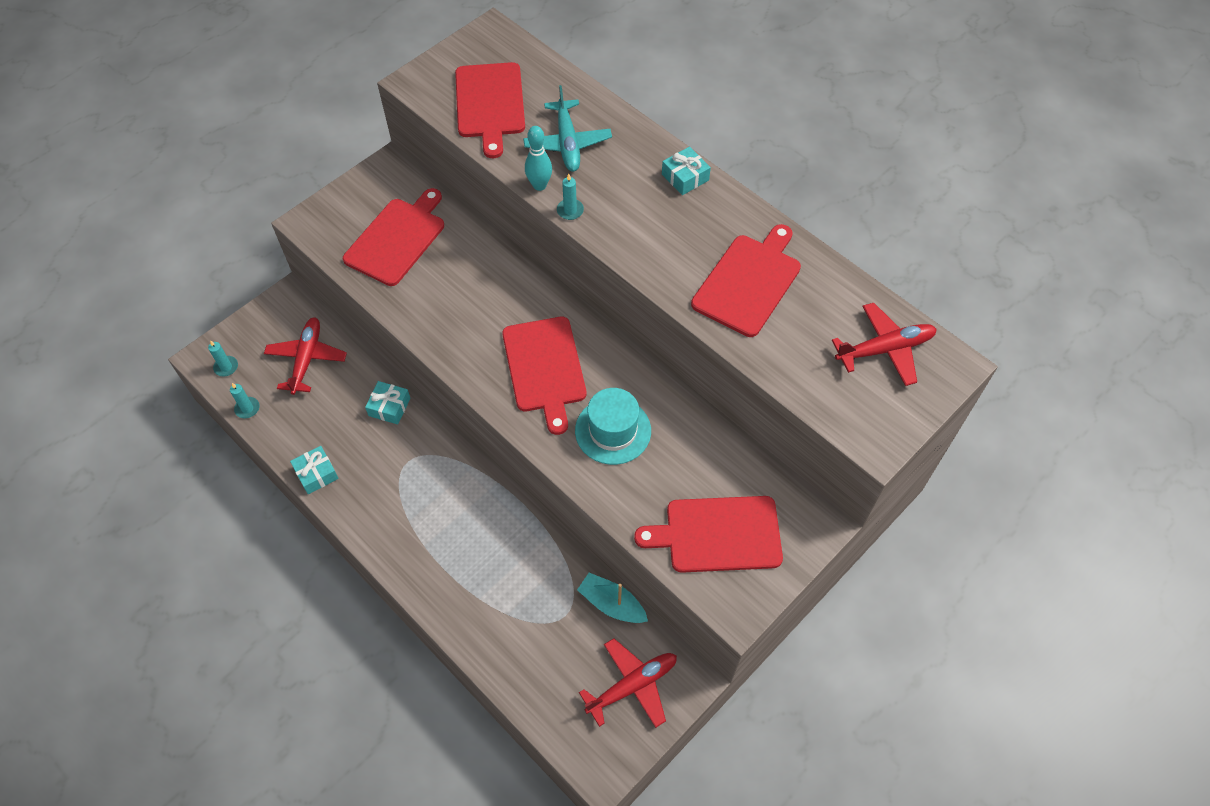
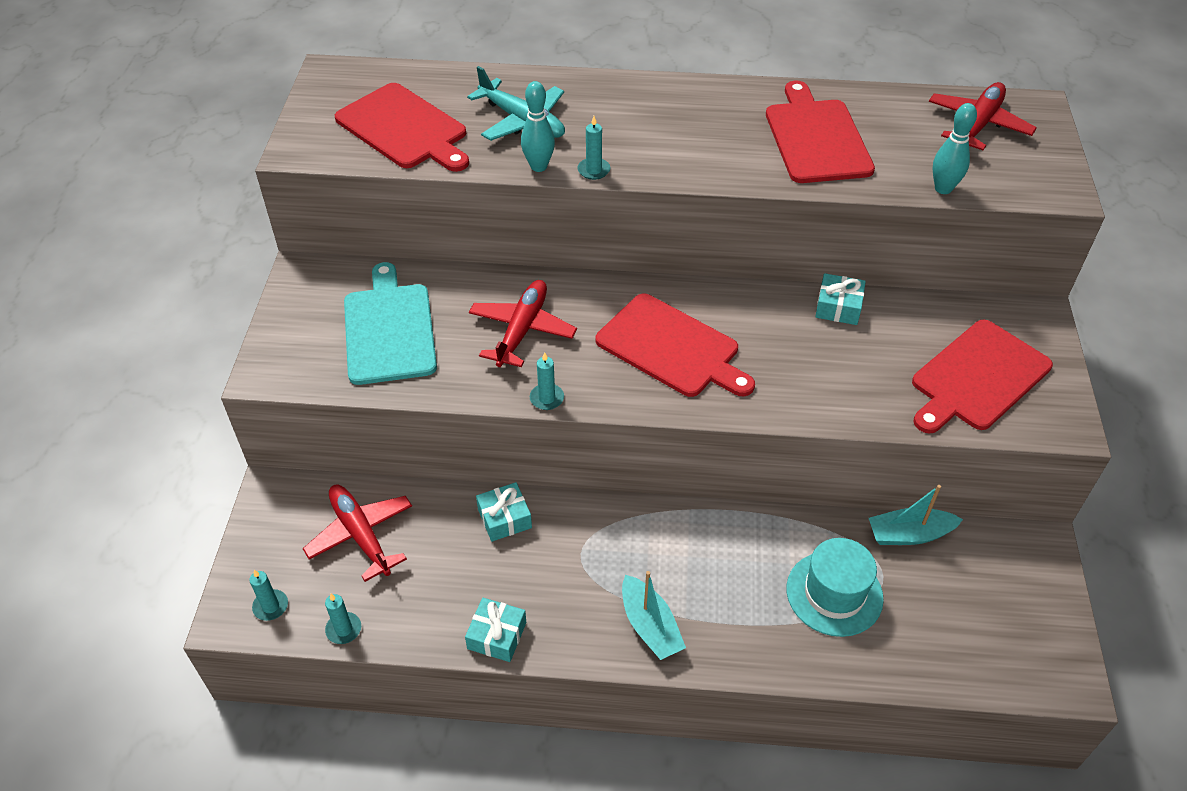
camera: 40 degrees left, 10 degrees down
red cutting board [343,188,444,286] -> turquoise cutting board [344,262,437,385]
turquoise hat [575,388,651,465] -> turquoise hat moved to [786,538,884,637]
red plane [579,638,677,728] -> red plane moved to [469,280,577,367]
turquoise gift [662,147,711,195] -> turquoise gift moved to [815,273,866,325]
none -> turquoise candle [530,352,564,410]
none -> turquoise boat [622,571,686,660]
none -> turquoise bowling pin [933,103,977,194]

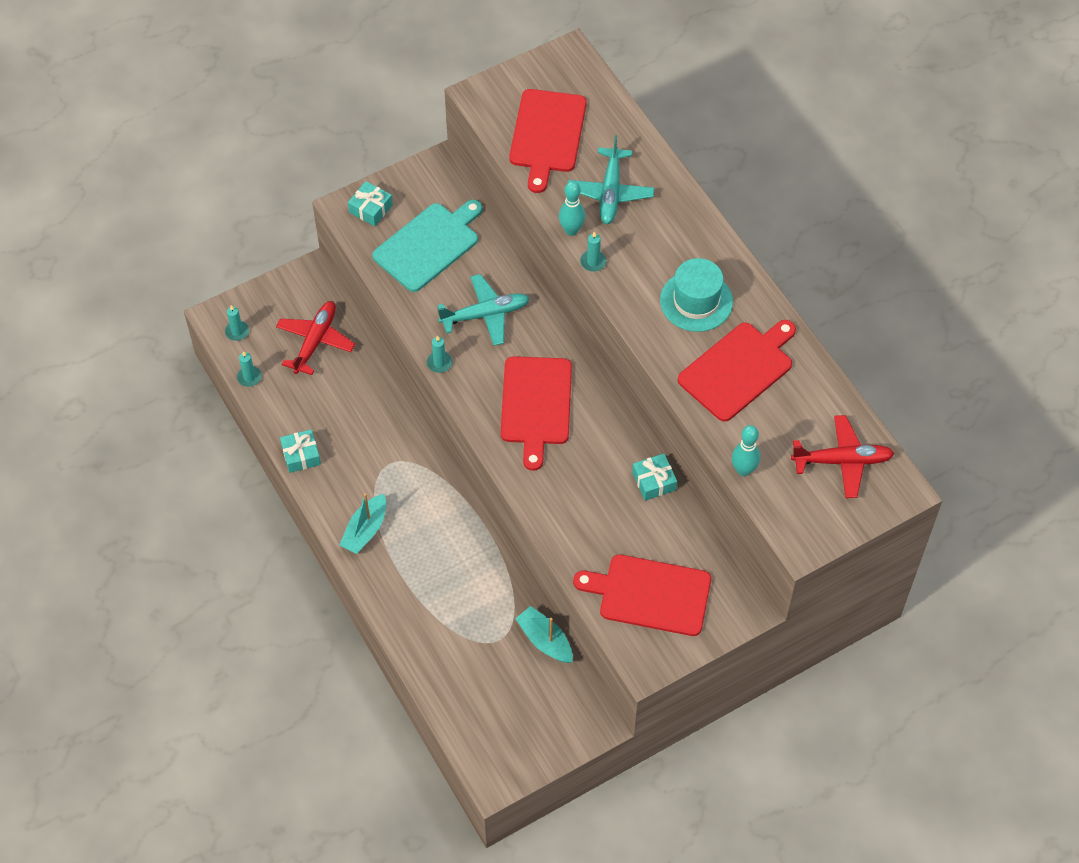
camera: 55 degrees right, 10 degrees up
red plane [469,280,577,367] -> turquoise plane [437,274,530,346]
turquoise gift [476,482,532,542] -> turquoise gift moved to [348,181,393,226]
turquoise hat [786,538,884,637] -> turquoise hat moved to [660,258,733,332]

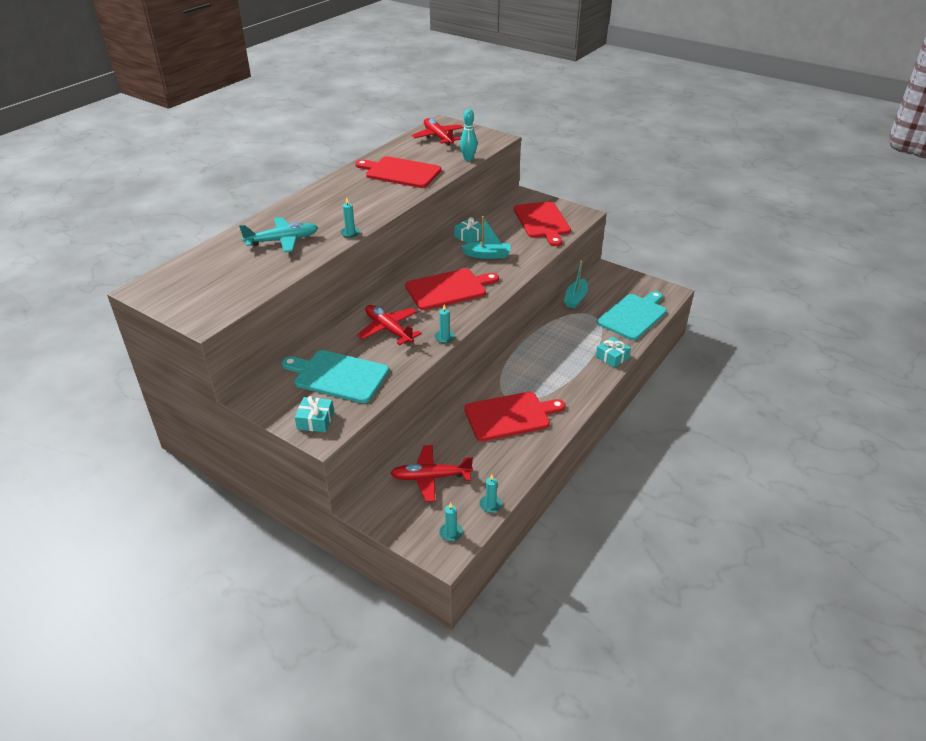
camera: 115 degrees left, 20 degrees down
turquoise gift [280,429,321,473] -> turquoise gift moved to [596,337,631,368]
turquoise boat [339,493,386,554] -> turquoise boat moved to [461,216,510,259]
turquoise plane [437,274,530,346] -> red plane [357,305,422,345]
red cutting board [509,89,587,193] -> red cutting board moved to [464,392,566,441]
turquoise bowling pin [559,181,585,236] -> none
turquoise hat [660,258,733,332] -> none
none -> turquoise cutting board [597,291,667,340]

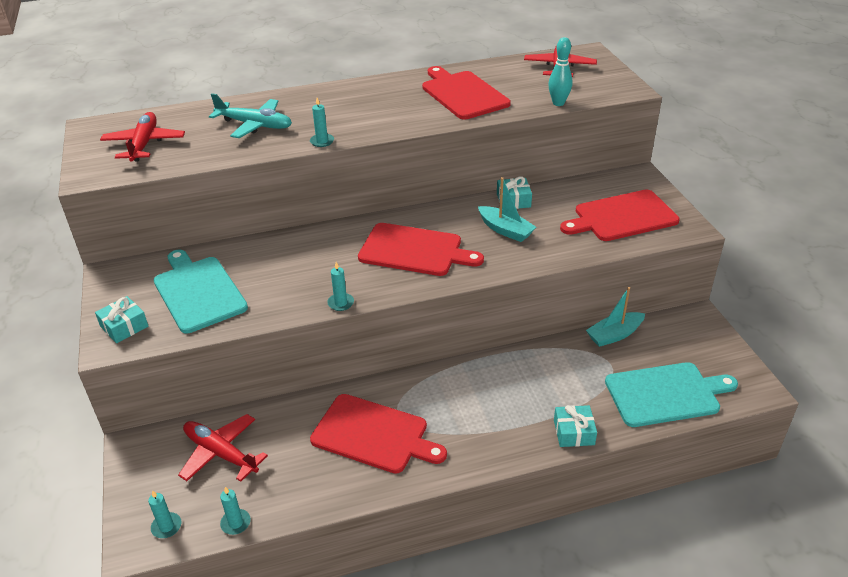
camera: 40 degrees right, 0 degrees up
red plane [357,305,422,345] -> red plane moved to [100,112,185,162]
red cutting board [514,201,571,246] -> red cutting board turned 45 degrees clockwise [560,189,680,241]

